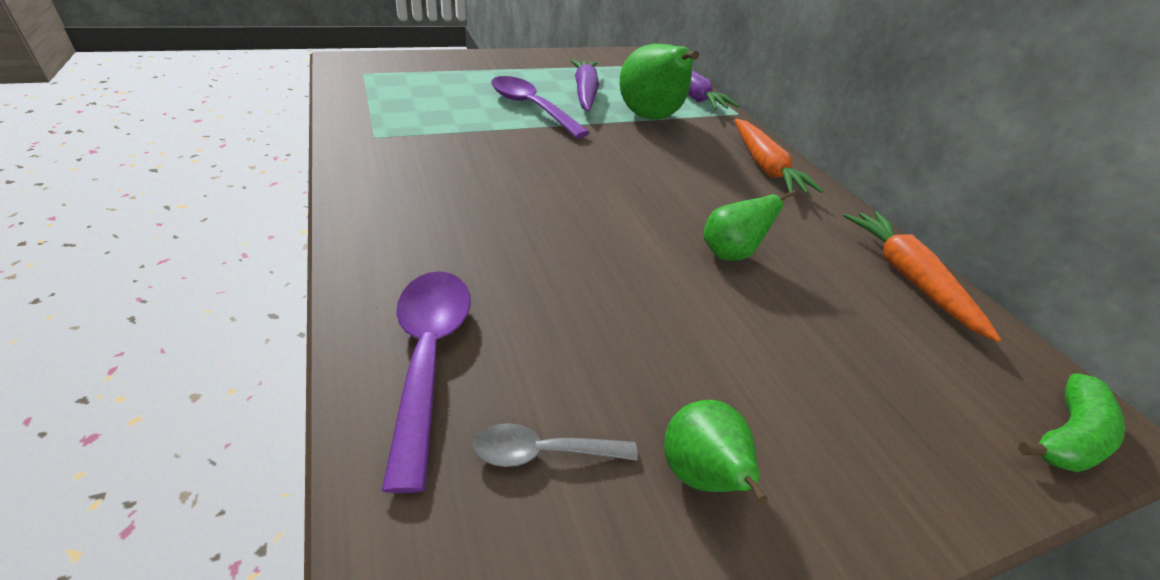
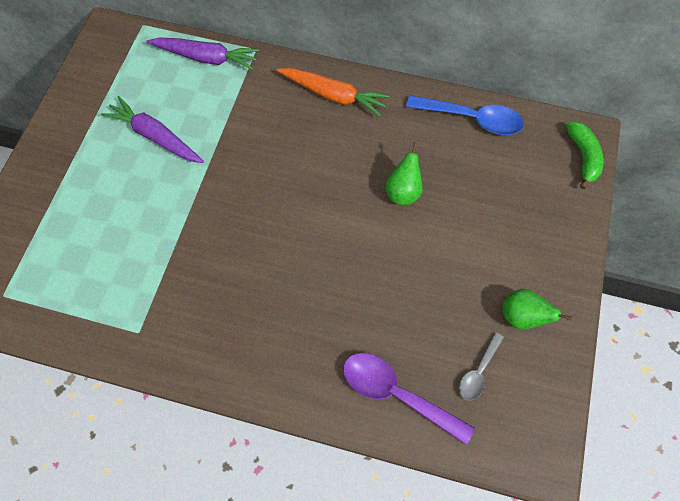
camera: 50 degrees left, 25 degrees up
purple spoon [491,76,590,138] -> none
green pear [620,44,699,120] -> none
orange carrot [844,212,1002,342] -> blue spoon [406,95,524,135]

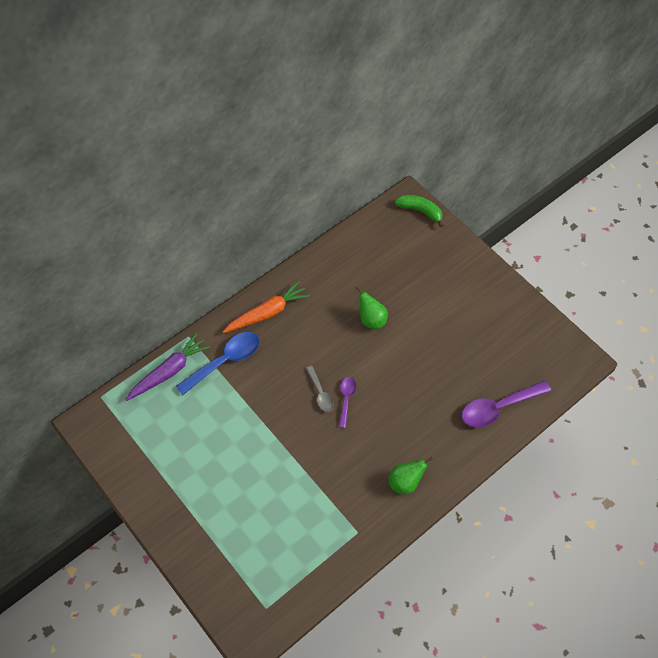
camera: 55 degrees left, 5 degrees down
purple carrot [101,96,204,163] -> none
blue spoon [406,95,524,135] -> blue spoon moved to [176,332,260,395]
grey spoon [459,332,504,400] -> grey spoon moved to [306,366,334,412]
green pear [502,289,572,330] -> green pear moved to [389,457,433,494]
none -> purple spoon [338,377,356,428]

